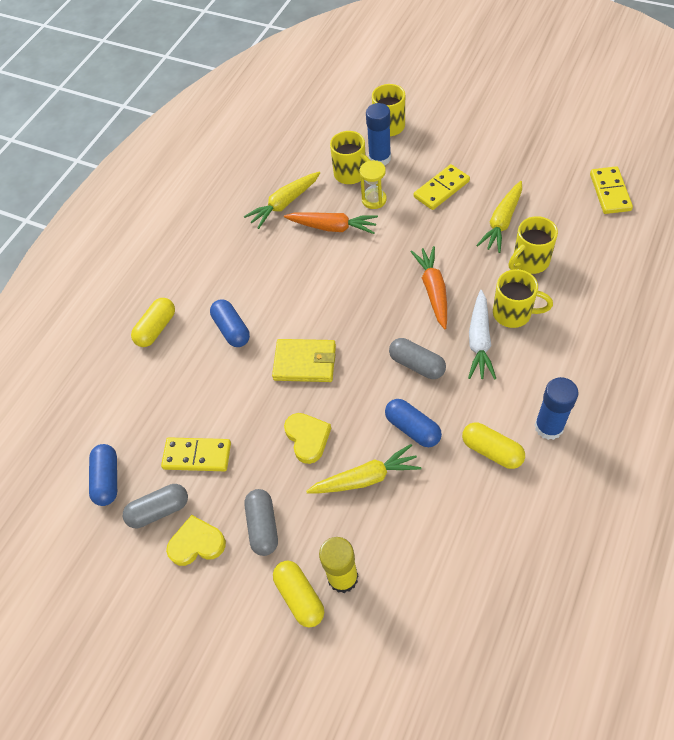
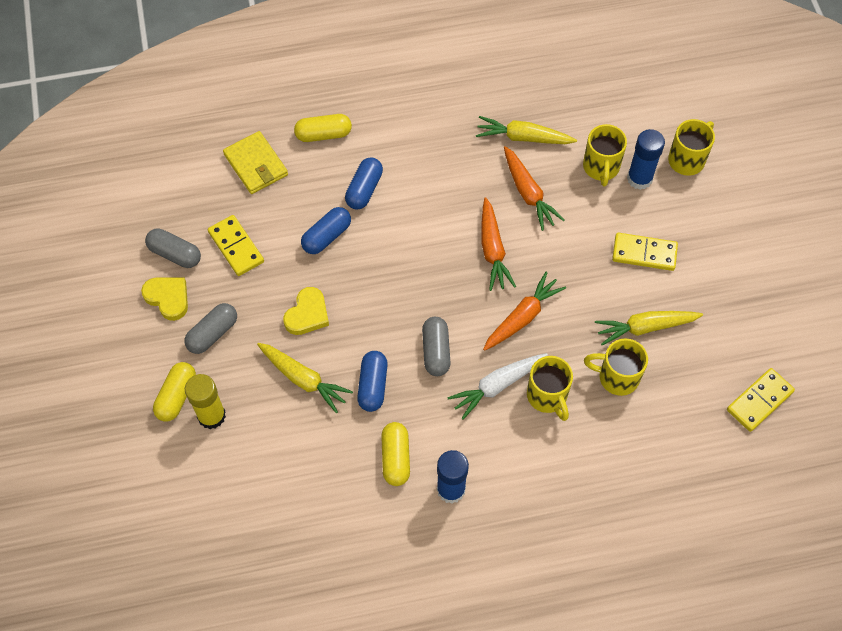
camera: 45 degrees right, 5 degrees up
blue capsule [89,444,117,506] -> blue capsule moved to [301,207,351,254]
yellow wallet [272,339,336,382] -> yellow wallet moved to [223,131,288,194]
yellow hourglass [360,160,387,209] -> none
none -> orange carrot [481,197,516,291]

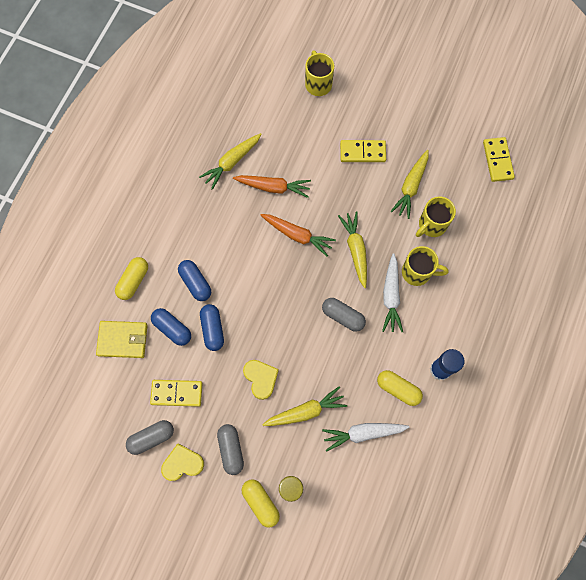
camera: 55 degrees left, 10 degrees up
blue capsule [357,351,388,412] -> blue capsule moved to [151,308,191,346]
orange carrot [483,272,566,351] -> yellow carrot [338,211,367,288]
yellow mug [583,124,627,187] -> none
yellow domino [612,233,678,271] -> yellow domino turned 45 degrees clockwise [340,140,386,162]
blue glue stick [627,129,665,190] -> none
none -> white carrot [322,423,409,451]

